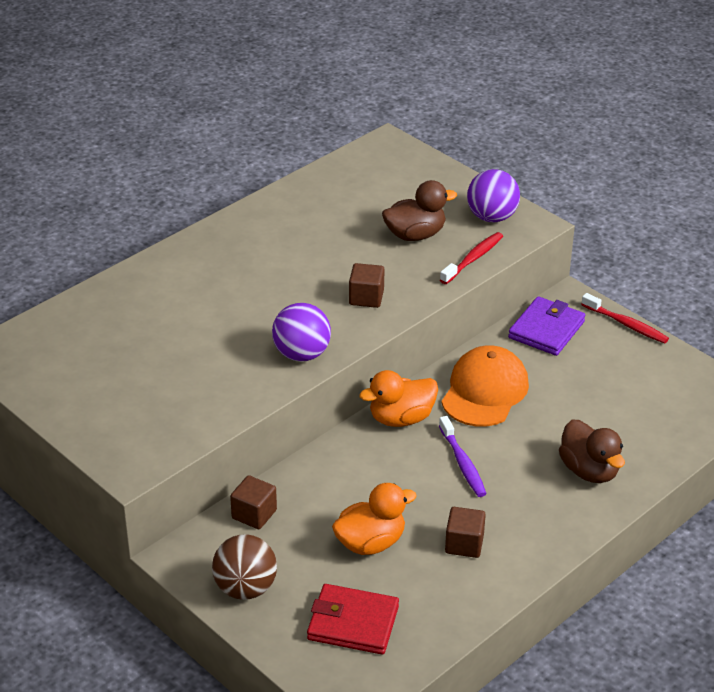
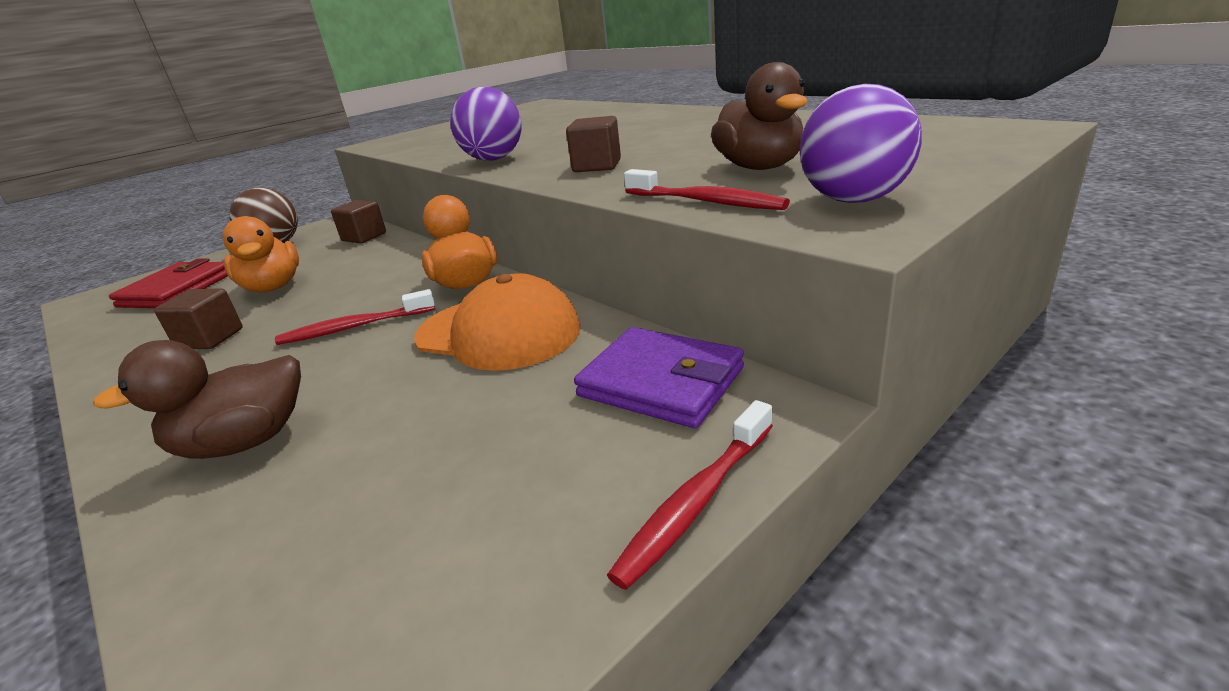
camera: 95 degrees right, 10 degrees down
purple toothbrush [439,416,487,497] -> red toothbrush [275,289,435,345]

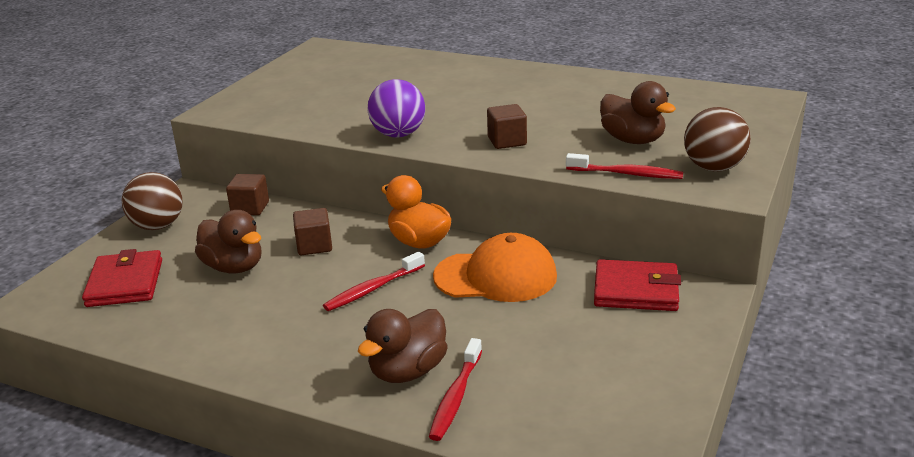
camera: 25 degrees left, 0 degrees up
brown cube [154,288,243,349] -> brown cube moved to [293,208,332,255]
orange duck [223,216,299,292] -> brown duck [195,210,262,273]
purple wallet [574,327,744,428] -> red wallet [594,259,681,311]
red toothbrush [607,400,773,590] -> red toothbrush moved to [429,338,482,441]
purple ball [800,84,922,203] -> brown ball [684,107,751,172]

